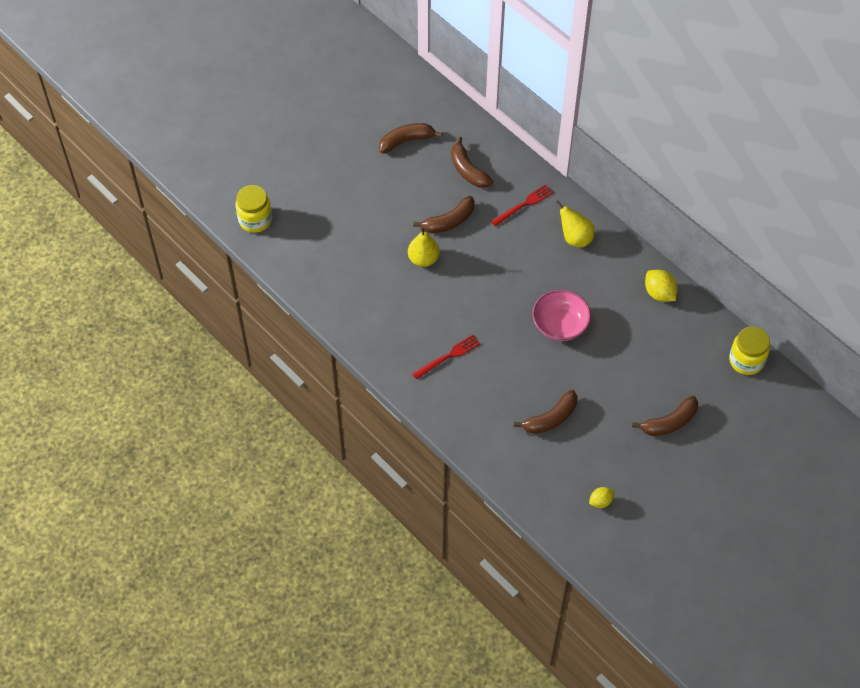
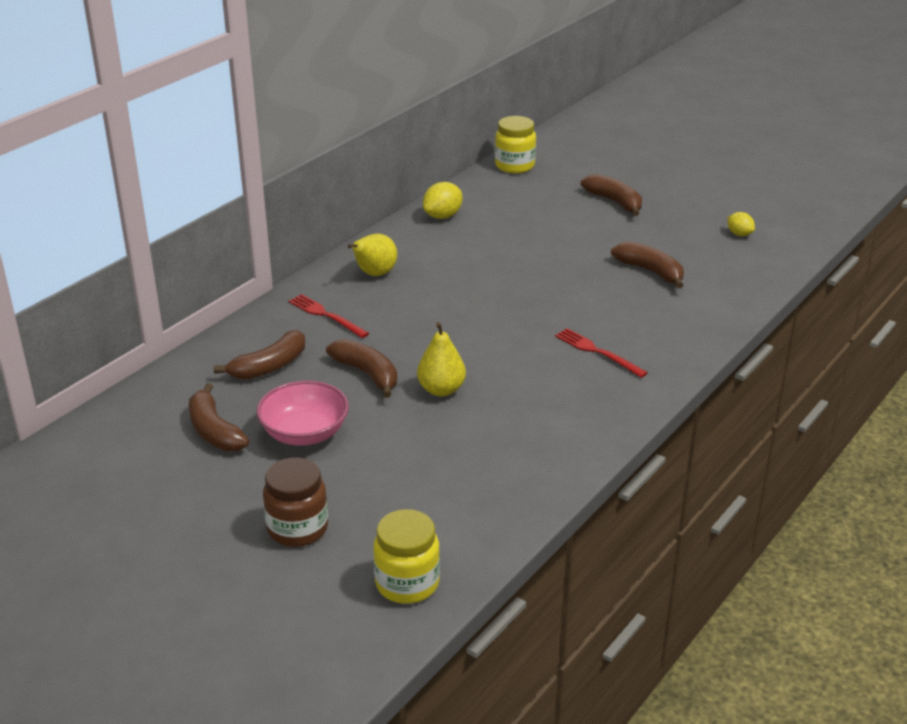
camera: 100 degrees left, 25 degrees down
pink bowl [532,290,591,341] -> pink bowl moved to [256,381,349,446]
none -> brown jar [263,457,328,547]

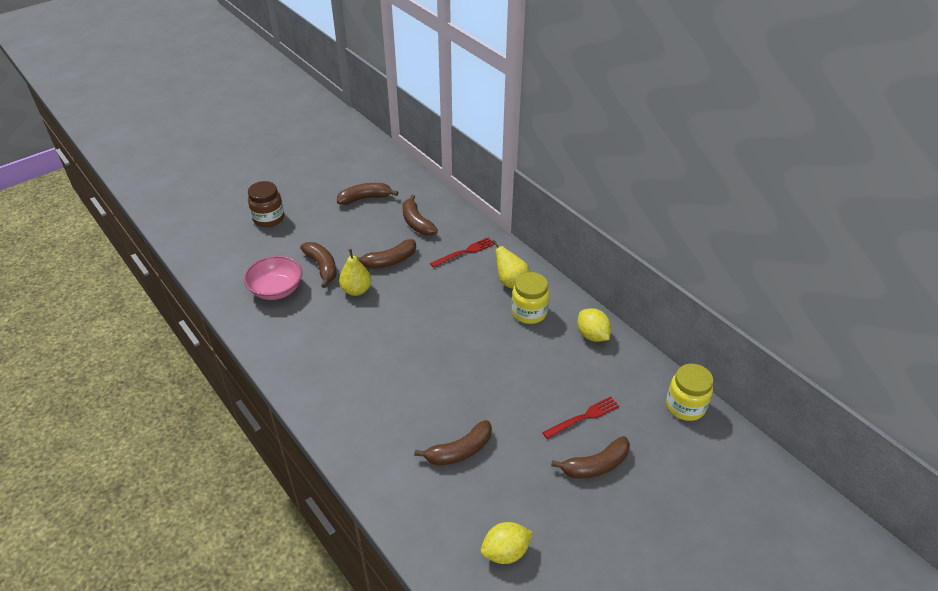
camera: 105 degrees right, 10 degrees up
pink bowl [256,381,349,446] -> pink bowl moved to [244,256,302,300]
yellow jar [373,509,440,604] -> yellow jar moved to [512,272,549,324]
red fork [555,328,648,378] -> red fork moved to [542,396,619,439]
yellow lemon [727,212,755,236] -> yellow lemon [481,522,533,564], size x1.56
none -> brown banana [300,242,336,288]

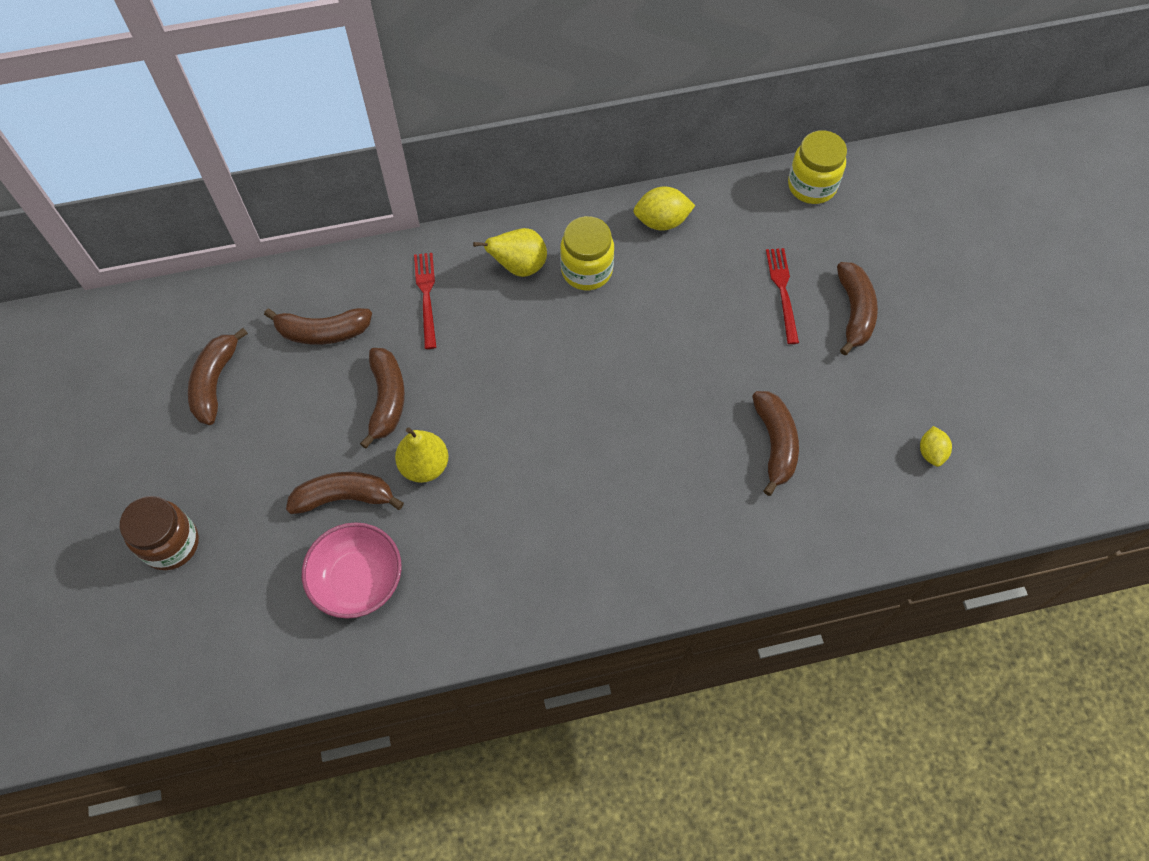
camera: 65 degrees left, 20 degrees up
yellow lemon [481,522,533,564] -> yellow lemon [920,426,952,467], size x0.64

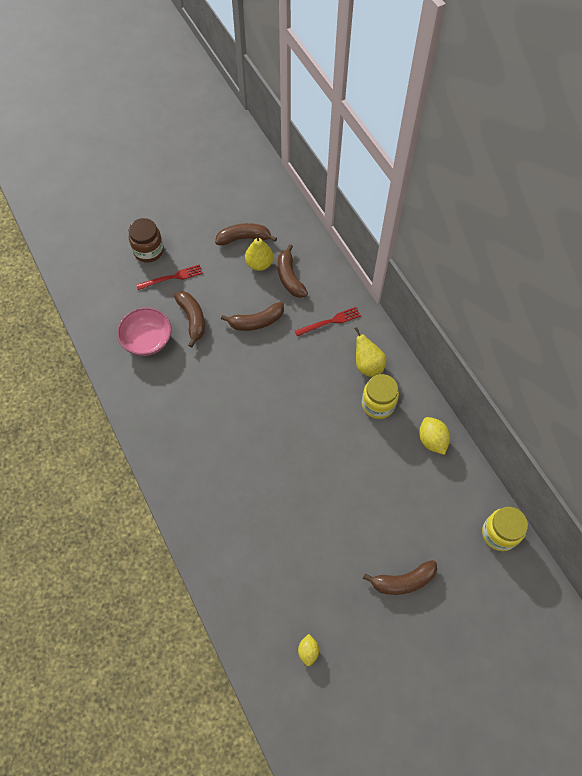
camera: 75 degrees right, 0 degrees up
yellow pear [395,427,448,483] -> yellow pear moved to [245,233,274,271]
brown banana [752,391,799,496] -> none
red fork [766,248,799,344] -> red fork moved to [136,264,203,290]
yellow lemon [920,426,952,467] -> yellow lemon turned 75 degrees counterclockwise [298,634,319,666]

